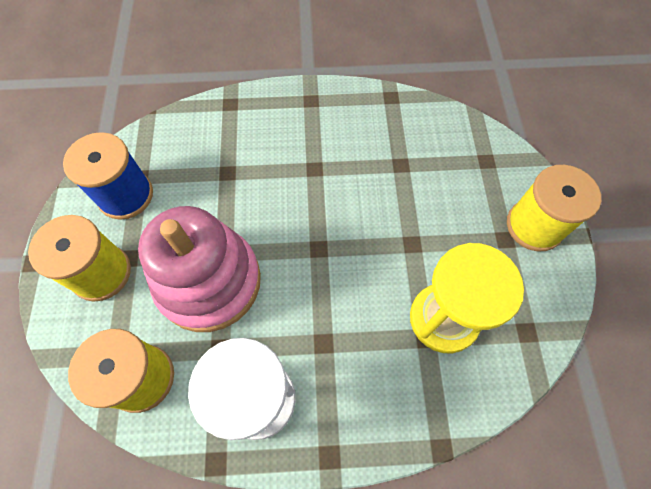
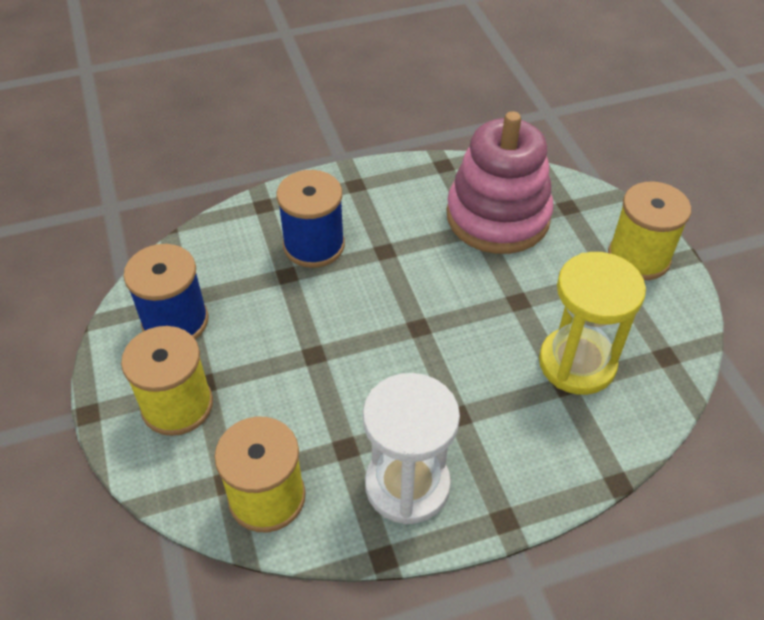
camera: 15 degrees left, 15 degrees down
pink stacking toy [138,206,261,332] -> pink stacking toy moved to [447,111,554,254]
none -> blue spool [276,170,345,268]

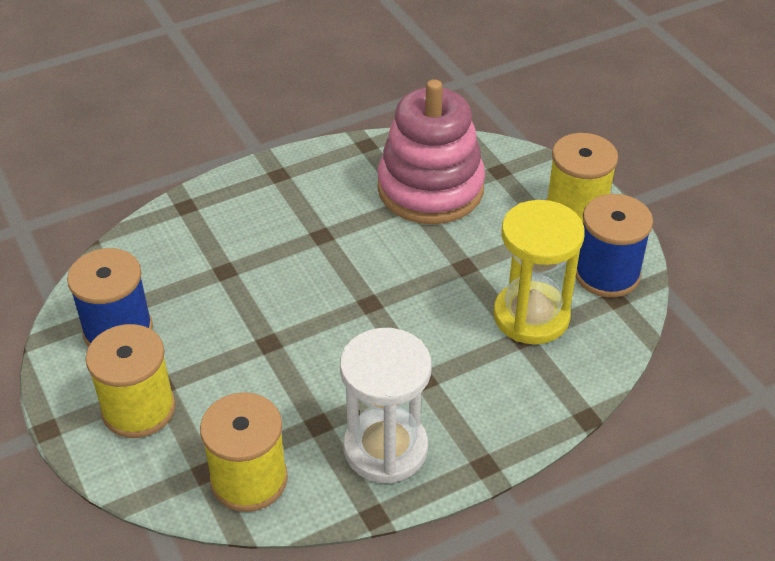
camera: 10 degrees left, 5 degrees down
blue spool [276,170,345,268] -> blue spool moved to [576,194,653,298]

